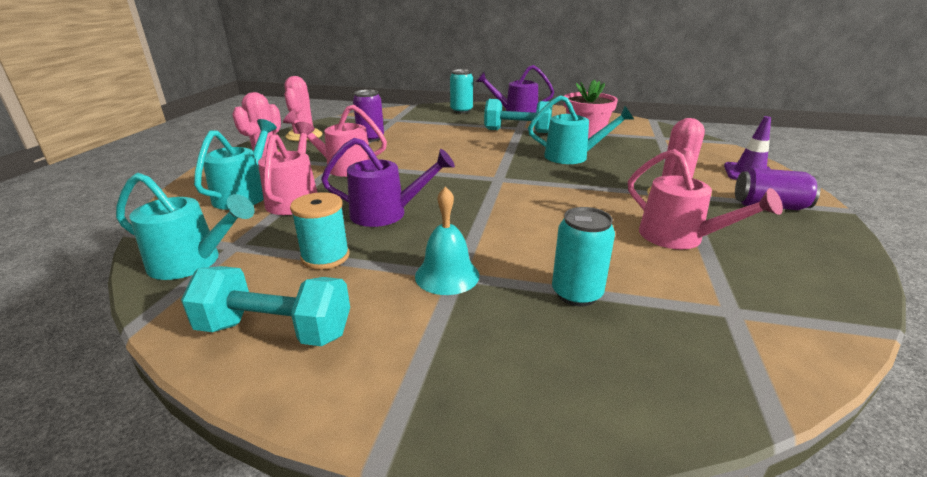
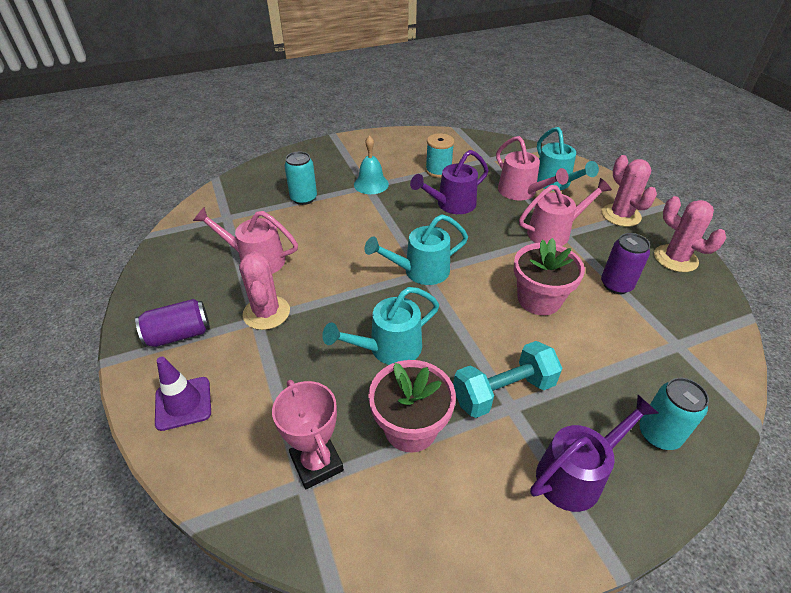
camera: 145 degrees right, 15 degrees up
turquoise watering can [116,173,255,280] -> turquoise watering can moved to [365,214,468,285]
turquoise dumbbell [181,266,350,346] -> none
none -> pink trophy [272,380,344,489]
none -> pink flower pot [514,238,585,315]

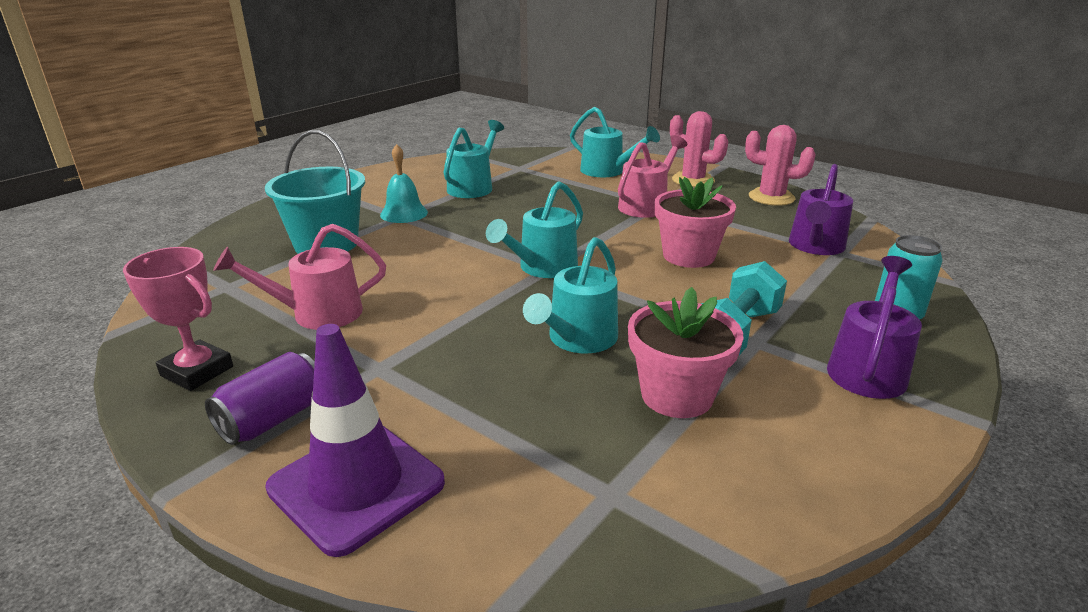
camera: 30 degrees left, 15 degrees down
purple traffic cone [155,357,211,431] -> purple traffic cone [265,324,445,557], size x1.58
pink cactus [239,251,290,330] -> none
pink trophy [272,380,344,489] -> pink trophy moved to [123,247,233,391]
turquoise can [284,152,317,205] -> turquoise bucket [265,130,365,254]
purple watering can [410,150,489,214] -> purple watering can moved to [789,164,853,255]
turquoise spool [426,133,455,178] -> turquoise watering can [443,120,504,198]
pink watering can [496,136,569,200] -> none
purple can [601,233,650,294] -> none

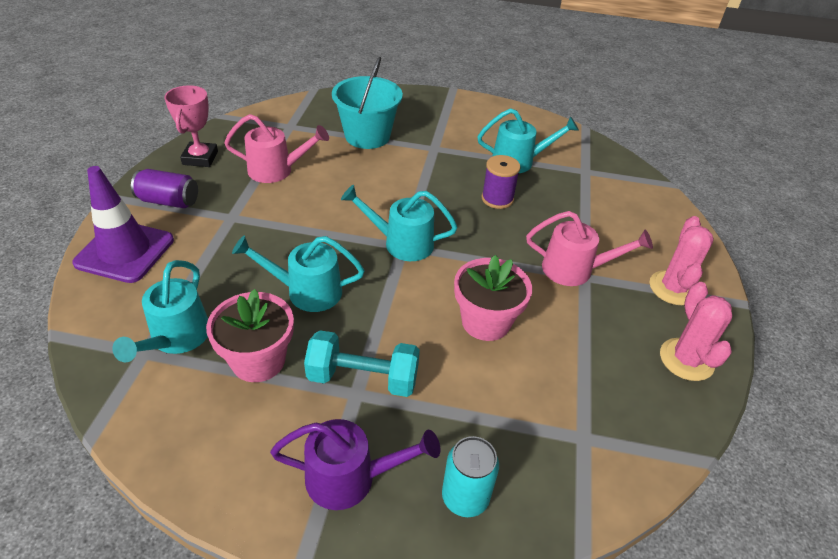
camera: 60 degrees right, 15 degrees up
pink watering can [213,224,386,330] -> pink watering can turned 135 degrees clockwise [224,114,329,183]
turquoise bell [380,144,428,223] -> none
turquoise watering can [570,107,660,177] -> turquoise watering can moved to [112,260,208,362]
purple watering can [789,164,853,255] -> none
none -> purple spool [482,155,521,209]

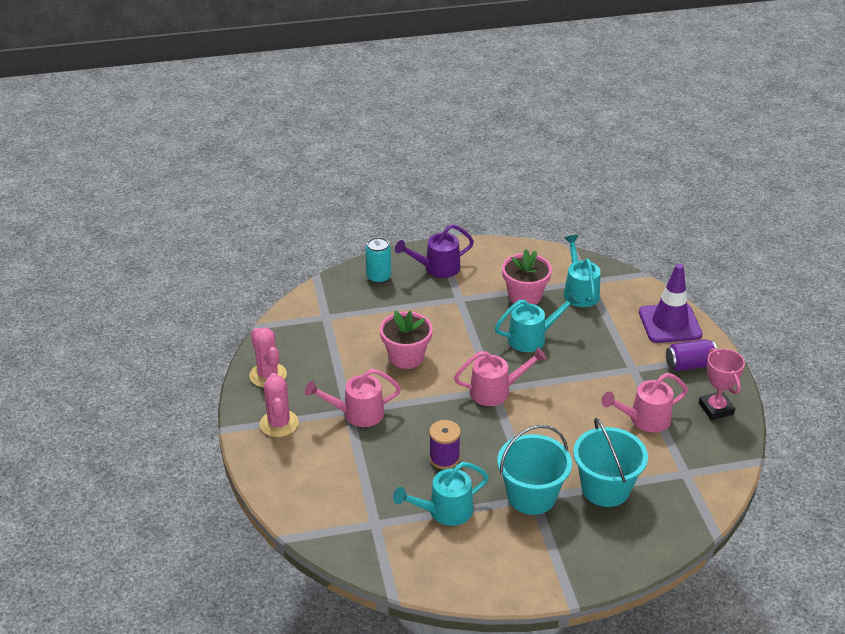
camera: 160 degrees right, 5 degrees down
turquoise dumbbell [304,330,420,397] -> none
turquoise watering can [341,185,457,261] -> pink watering can [454,347,547,406]
none -> turquoise bucket [497,425,572,515]

